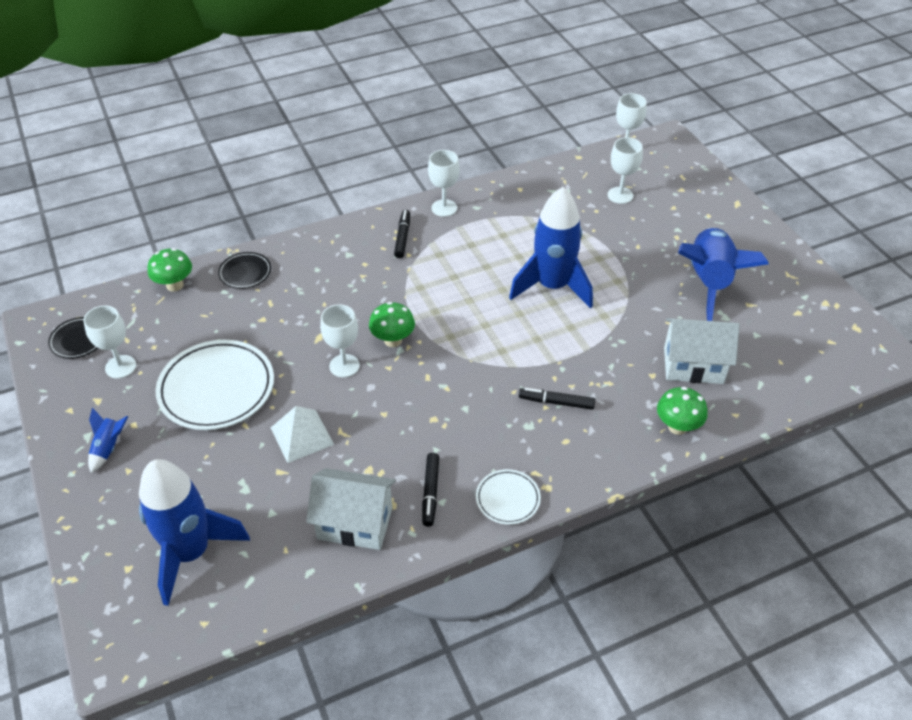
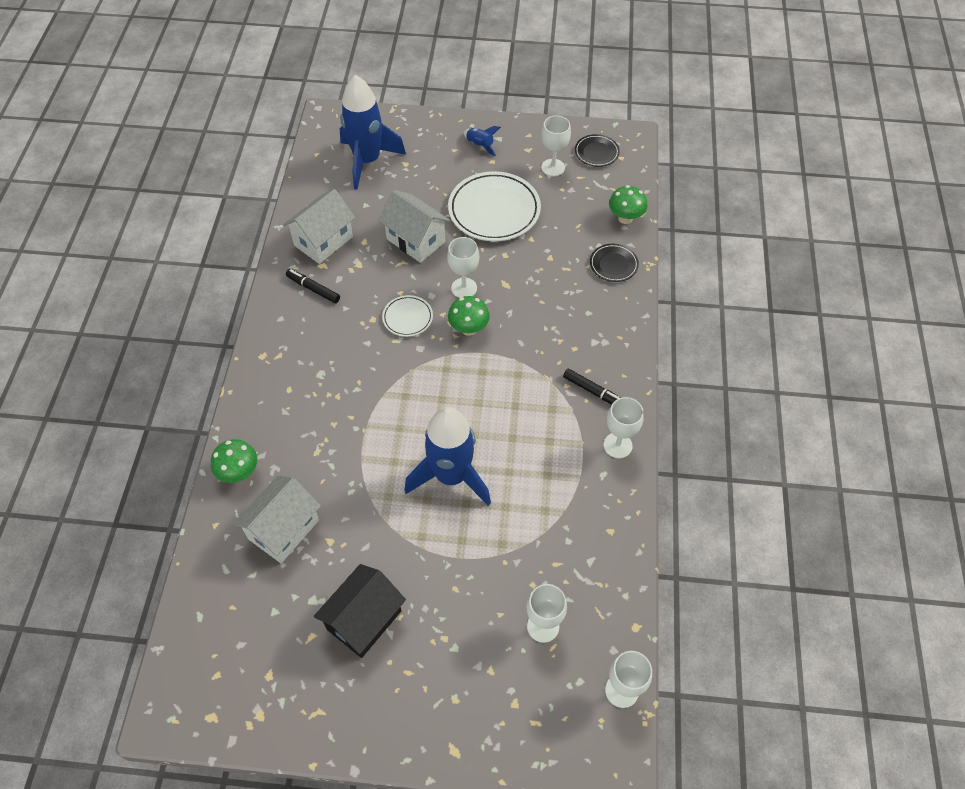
camera: 120 degrees right, 10 degrees up
white pyramid [271,406,334,463] -> white house [378,190,450,263]
white plate [476,469,541,525] -> white plate moved to [382,295,433,337]
black marker [519,388,595,410] -> none
blue rocket [678,228,769,321] -> black house [314,564,406,658]

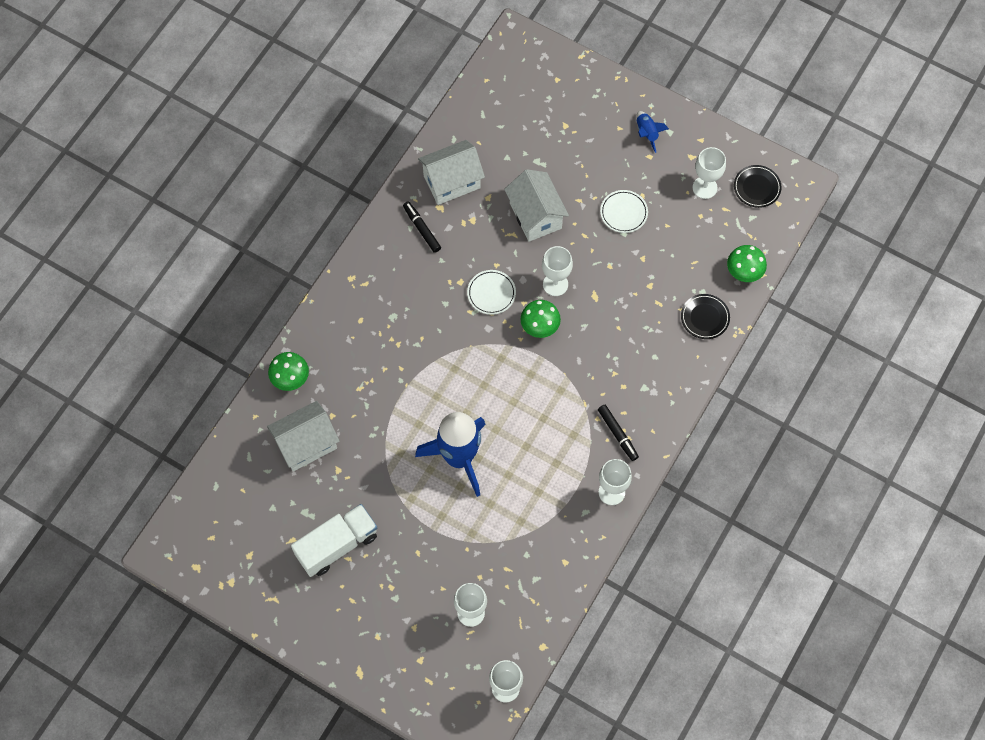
camera: 25 degrees right, 10 degrees up
black house [314,564,406,658] -> white truck [291,504,377,577]
blue rocket [340,75,406,190] -> none
white plate [448,171,541,241] -> white plate [600,190,648,233], size x0.51

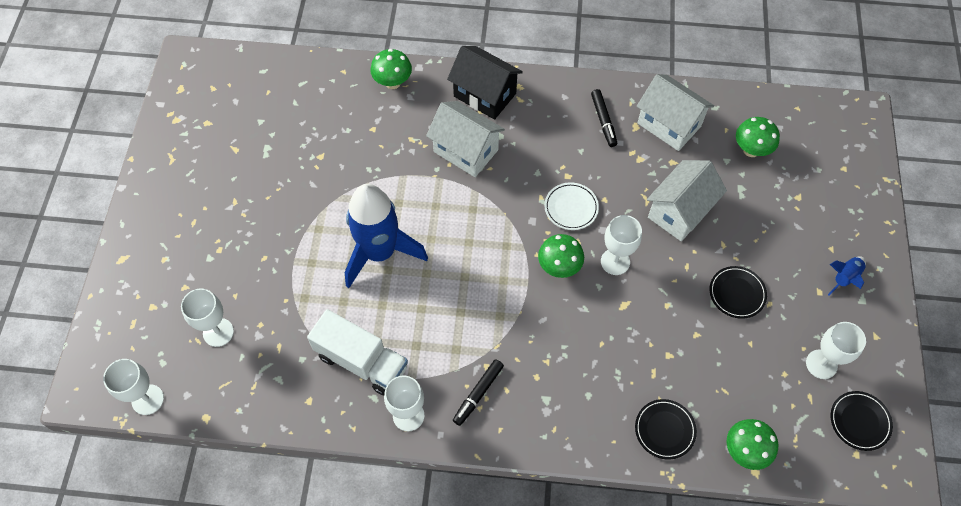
camera: 65 degrees right, 5 degrees down
white house [267,401,340,471] -> white house moved to [426,101,505,177]
white truck [291,504,377,577] -> white truck moved to [307,309,408,396]
black marker [403,201,441,253] -> black marker turned 135 degrees clockwise [591,89,617,147]
white plate [600,190,648,233] -> black plate [710,266,767,319]
none -> black house [447,46,523,120]
none -> green mushroom [736,117,780,157]

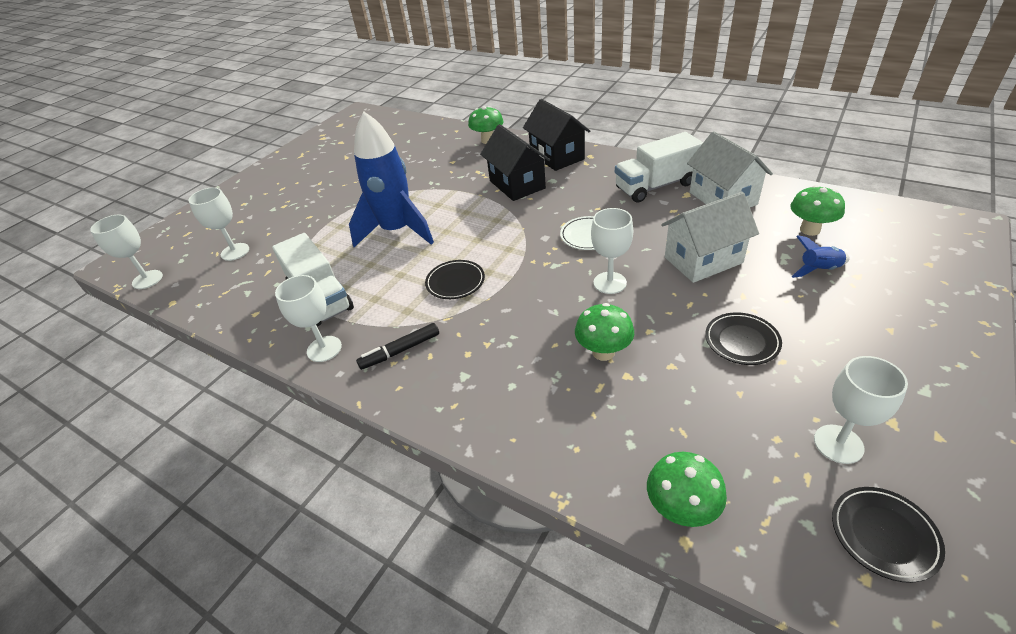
camera: 30 degrees right, 20 degrees down
white house [426,101,505,177] -> black house [480,124,550,201]
green mushroom [538,234,584,278] -> green mushroom moved to [575,303,634,361]
black marker [591,89,617,147] -> white truck [615,132,703,203]
black plate [635,399,697,460] -> black plate moved to [425,260,485,299]
blue rocket [828,256,866,296] -> blue rocket moved to [791,235,850,278]

